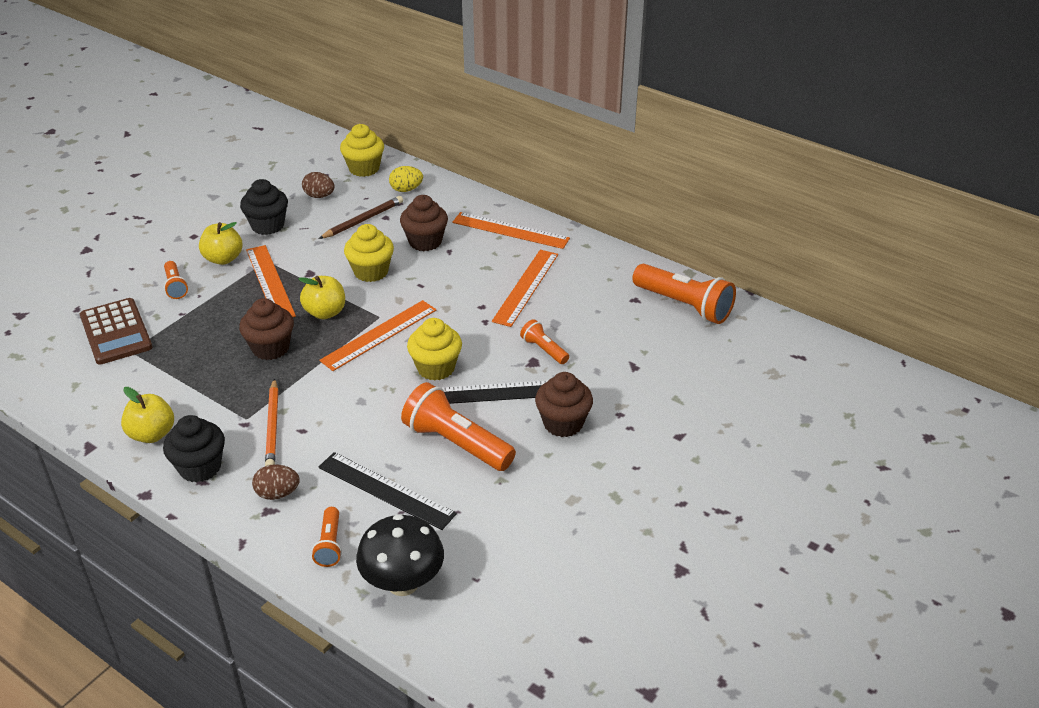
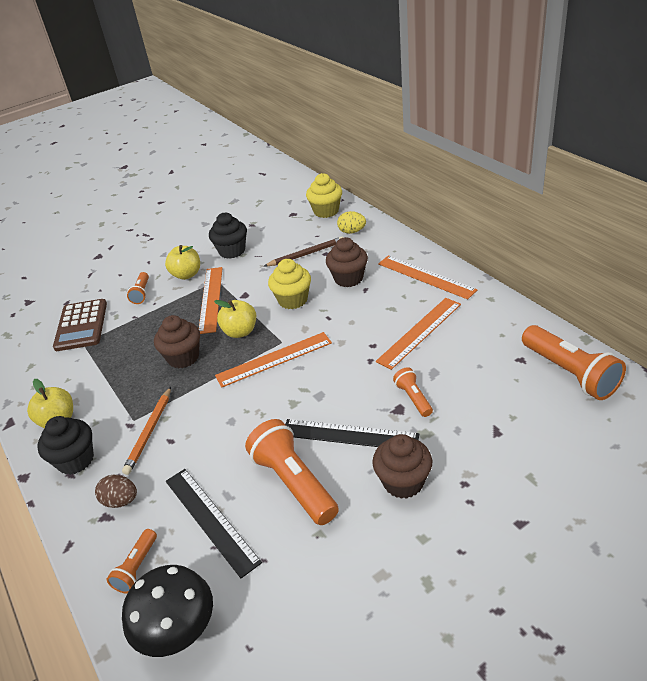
camera: 25 degrees right, 0 degrees up
brown egg [302,172,334,198] -> none
yellow cupcake [407,318,462,381] -> none

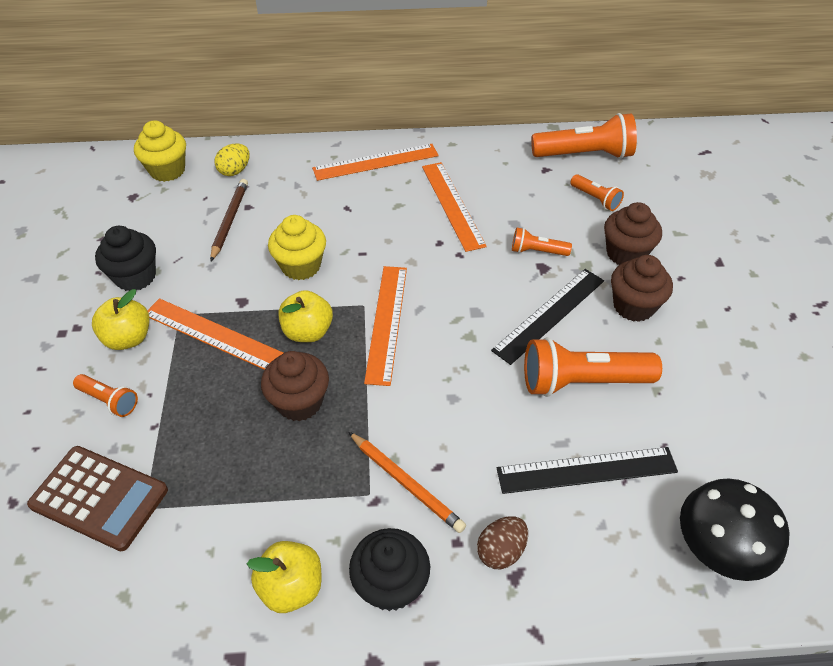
camera: 65 degrees left, 10 degrees up
orange flashlight [107,529,157,593] -> orange flashlight moved to [570,174,624,211]
brown cupcake [326,237,368,287] -> brown cupcake moved to [604,202,662,265]

